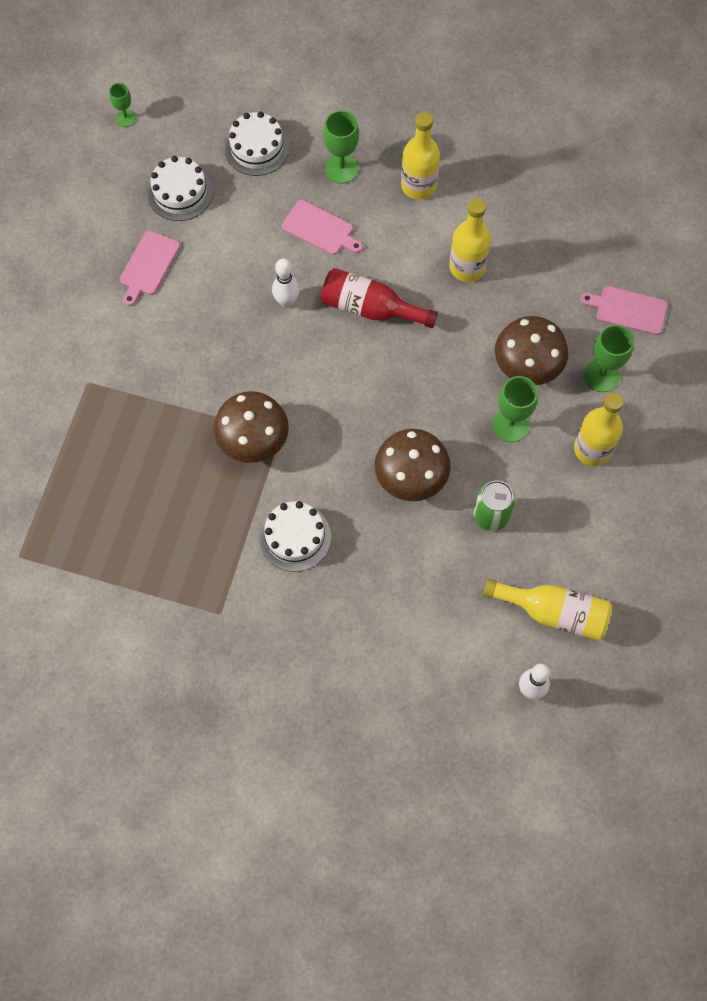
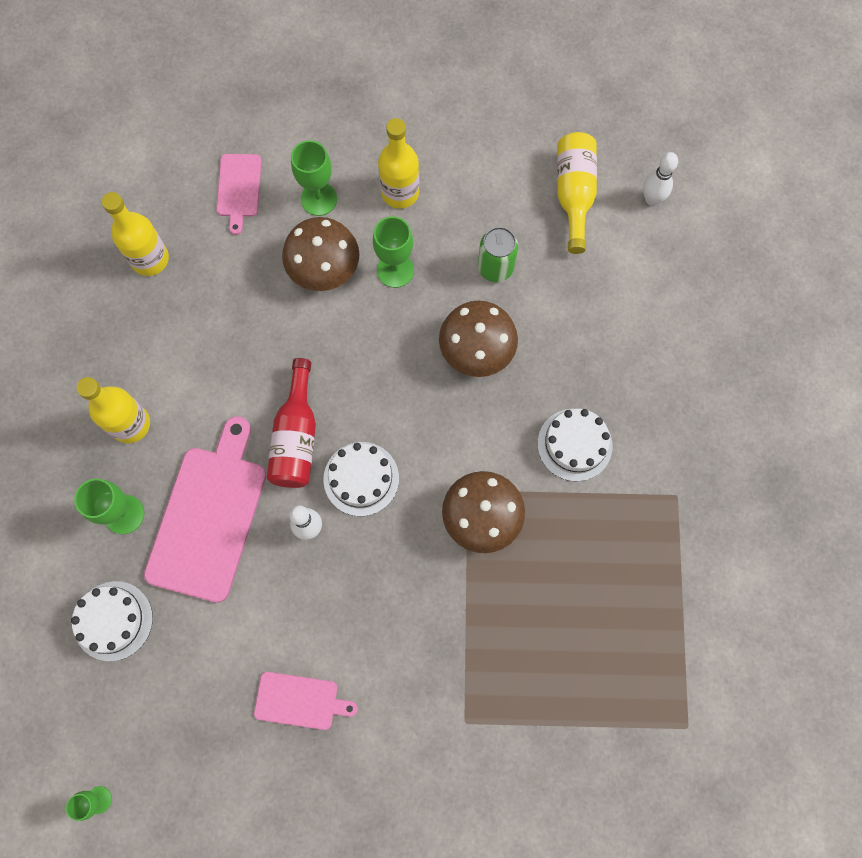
camera: 105 degrees left, 5 degrees up
white cake [147,156,213,221] -> white cake moved to [324,442,399,516]
pink cutting board [282,200,363,255] -> pink cutting board [144,416,266,603], size x1.92
yellow bottle [449,198,491,282] -> yellow bottle moved to [102,192,169,276]

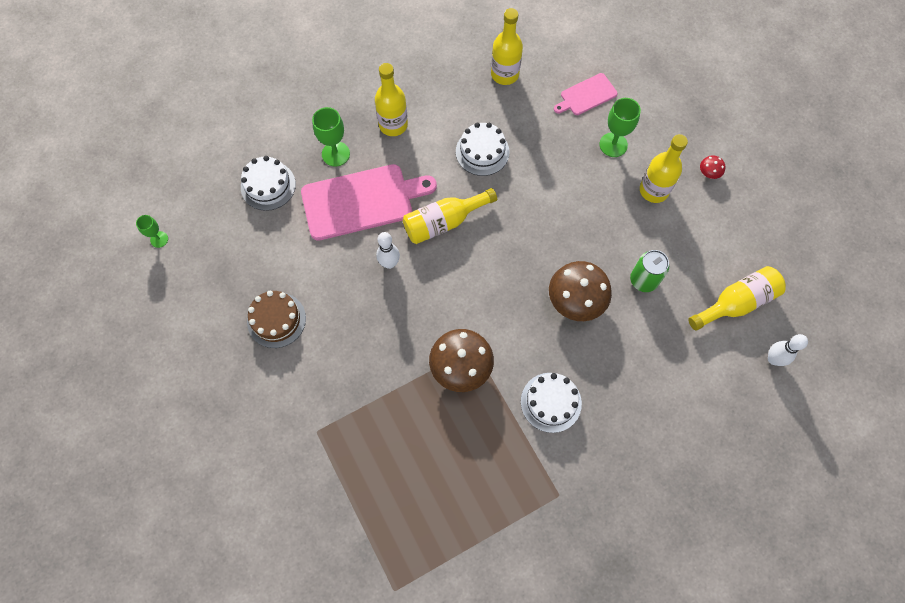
camera: 60 degrees right, 5 degrees down
pink cutting board [254,672,358,730] -> brown cake [247,291,306,348]
red bottle [267,358,316,488] -> yellow bottle [403,188,497,244]
brown mushroom [282,217,359,291] -> none
white cake [324,442,399,516] -> white cake moved to [456,122,509,176]
green goblet [373,216,414,288] -> none
none -> red mushroom [700,155,725,179]

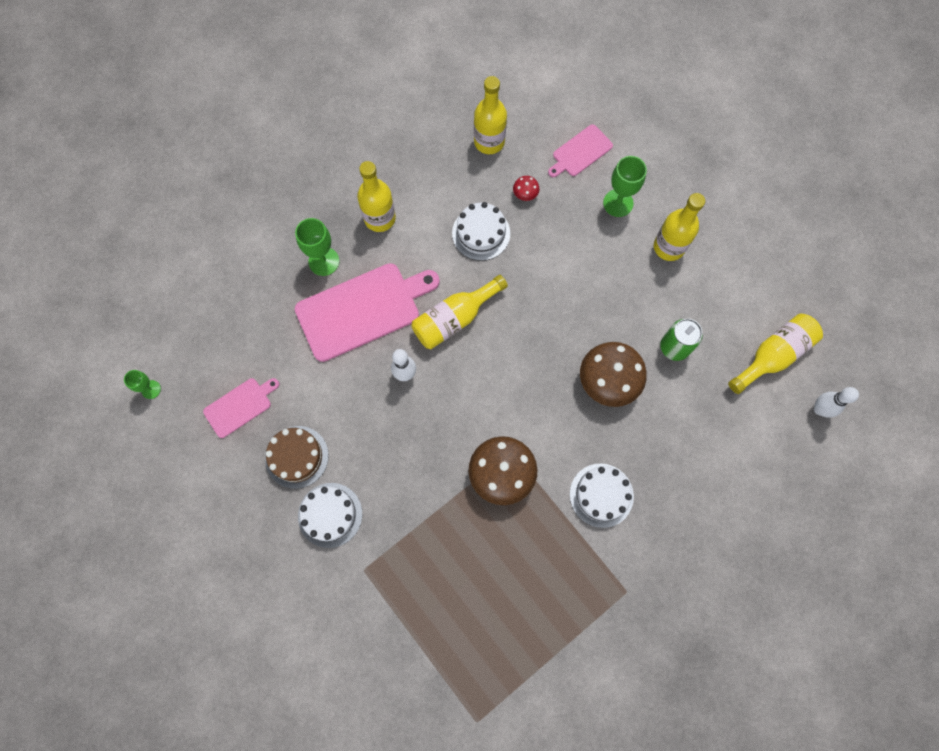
camera: 10 degrees left, 5 degrees up
white cake [241,156,296,211] -> white cake moved to [298,483,362,548]
red mushroom [700,155,725,179] -> red mushroom moved to [513,176,539,201]
none -> pink cutting board [203,378,279,438]

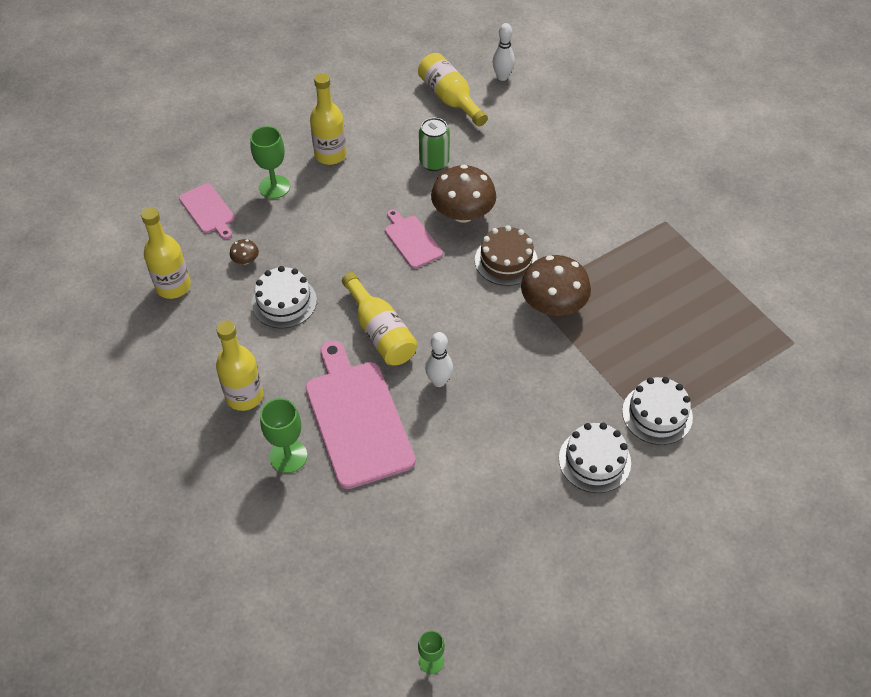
camera: 85 degrees left, 20 degrees down
pink cutting board [203,378,279,438] -> pink cutting board moved to [385,209,443,269]
brown cake [265,426,329,489] -> brown cake moved to [475,225,538,286]
red mushroom [513,176,539,201] -> brown mushroom [230,239,259,264]
white cake [570,463,634,528] -> white cake moved to [622,377,693,445]

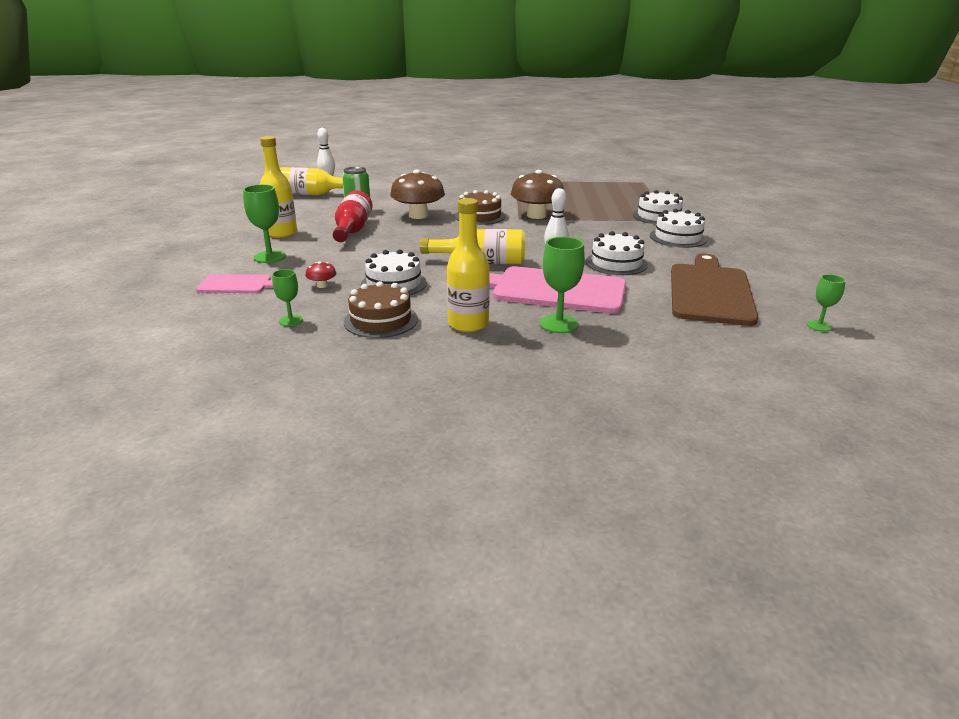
camera: 55 degrees left, 25 degrees down
yellow bottle [141,207,191,299] -> green goblet [272,269,303,326]
brown mushroom [230,239,259,264] -> red mushroom [305,261,336,288]
pink cutting board [385,209,443,269] -> none
none -> red bottle [333,190,373,242]
none -> brown cake [344,281,418,338]
none -> white cake [586,231,648,275]
none -> brown cutting board [671,254,758,326]

